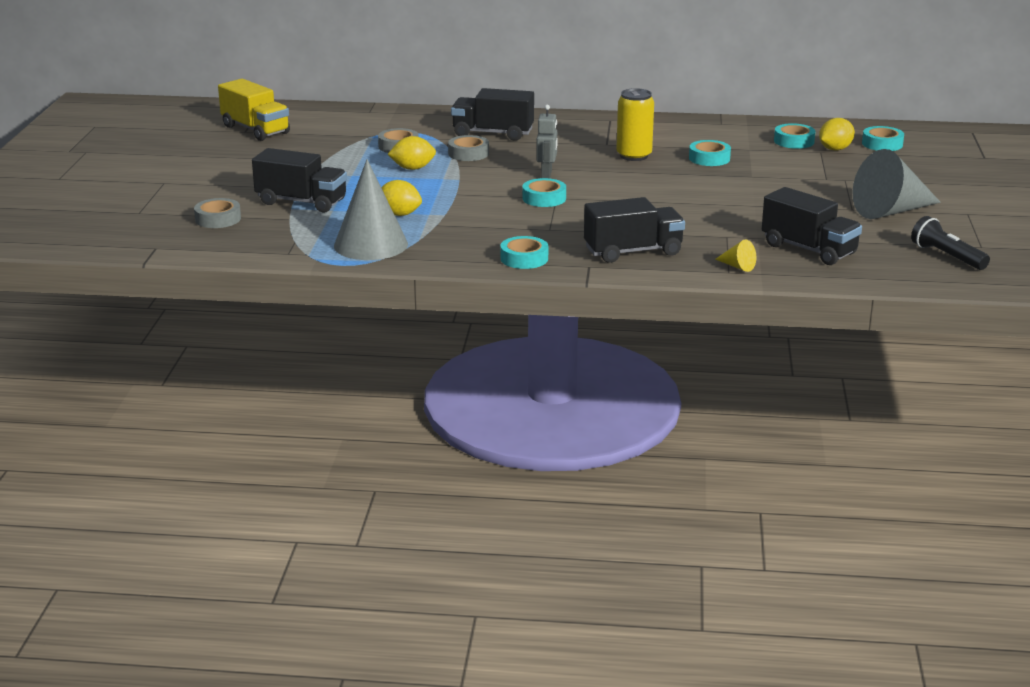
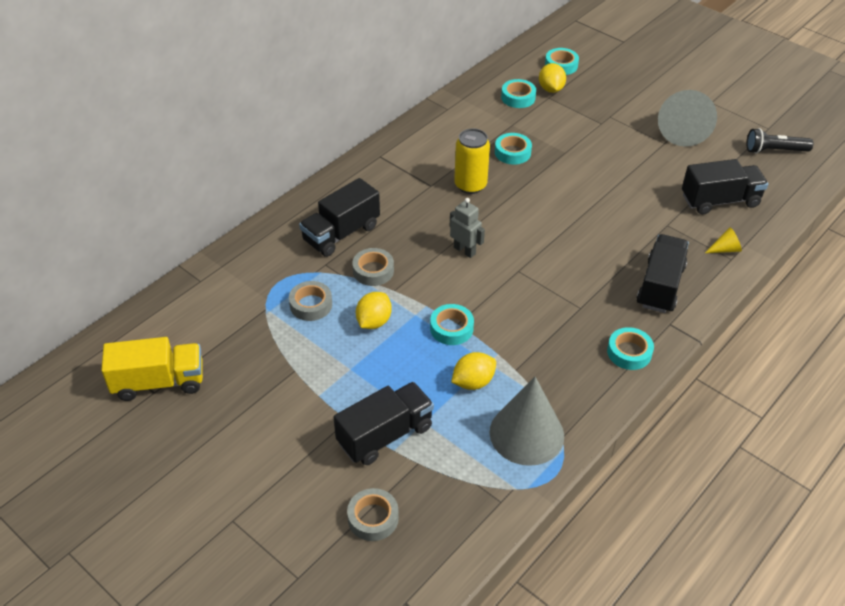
camera: 55 degrees left, 20 degrees up
turquoise tape [523,178,566,207] -> turquoise tape moved to [430,304,474,345]

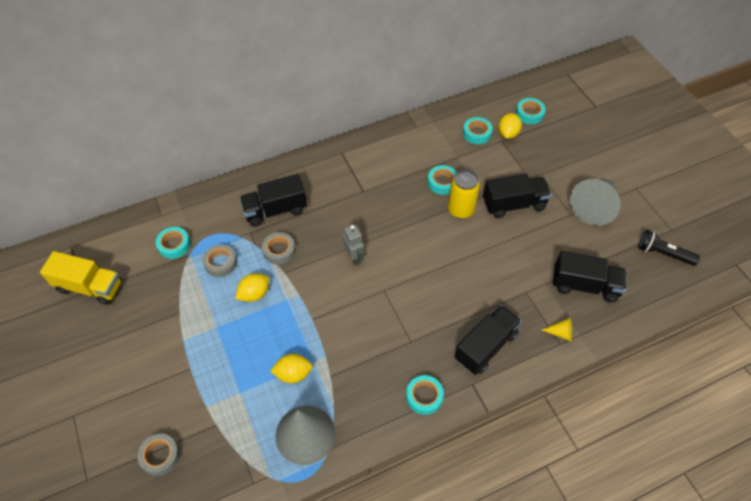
camera: 25 degrees right, 10 degrees up
black truck [334,382,434,465] -> black truck moved to [483,174,552,218]
turquoise tape [430,304,474,345] -> turquoise tape moved to [156,227,191,259]
yellow can [454,128,490,194] -> yellow can moved to [448,170,480,219]

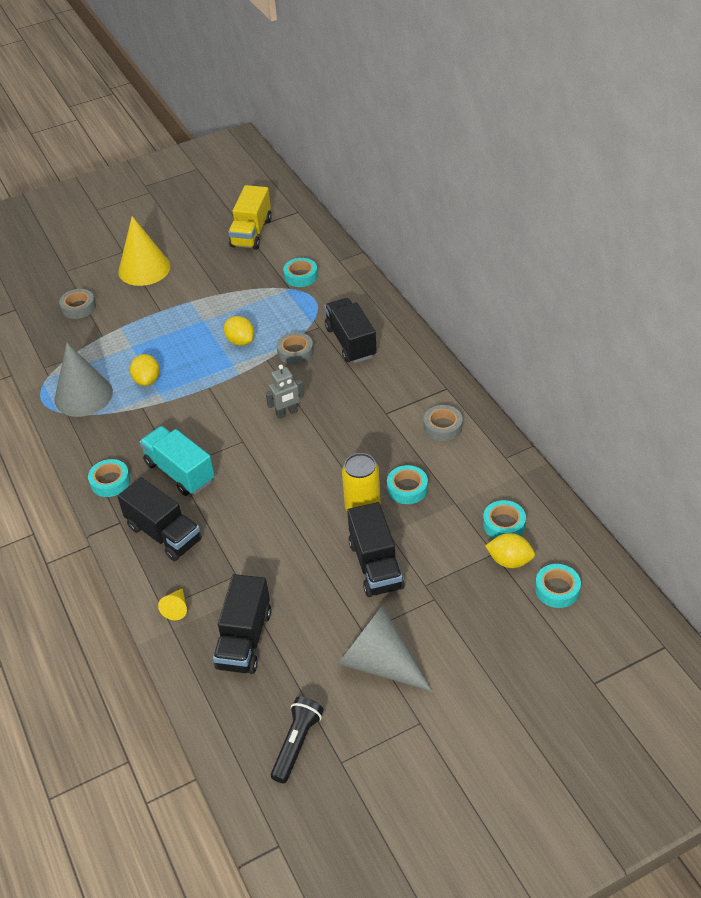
camera: 90 degrees right, 10 degrees down
grey tape [202,244,237,277] -> grey tape moved to [423,405,463,441]
none -> yellow cone [118,216,171,286]
none -> turquoise truck [139,426,215,496]

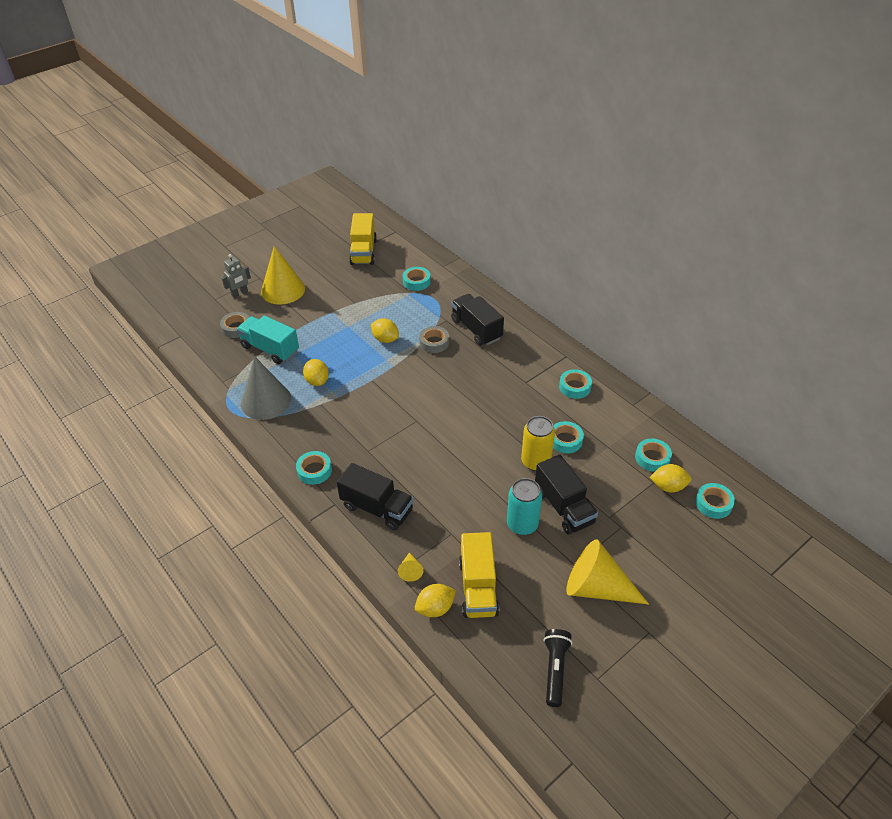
camera: 15 degrees left, 0 degrees up
turquoise truck [139,426,215,496] -> turquoise truck moved to [237,316,299,364]
black truck [213,574,271,674] -> yellow truck [459,532,499,618]
grey robot [266,365,304,419] -> grey robot moved to [222,254,251,298]
grey cone [338,605,432,691] -> yellow cone [566,539,649,604]
grey tape [423,405,463,441] -> turquoise tape [559,369,592,399]
none -> yellow lemon [415,584,456,617]
none -> turquoise can [507,478,542,535]

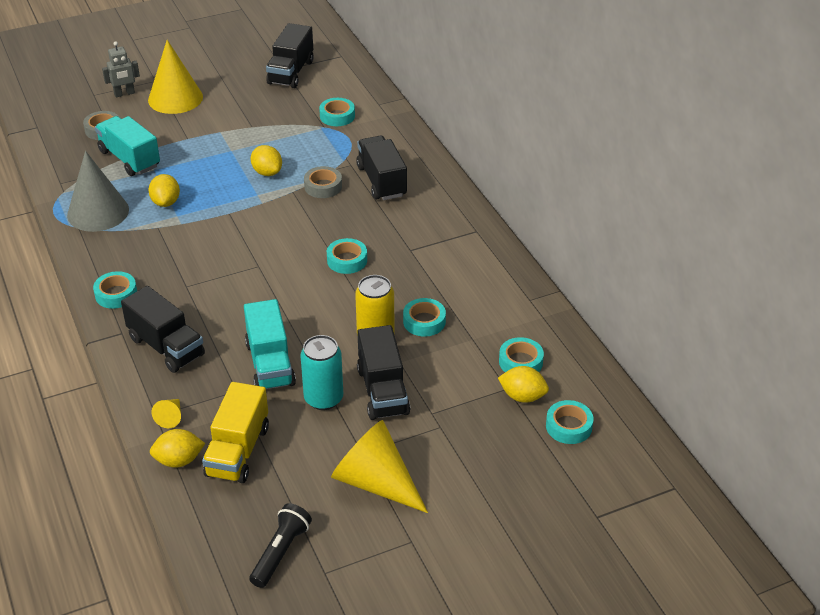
camera: 15 degrees right, 5 degrees down
yellow truck [349,213,377,265] -> black truck [266,23,314,88]
turquoise tape [559,369,592,399] -> turquoise tape moved to [327,238,367,274]
none -> turquoise truck [244,299,296,389]

